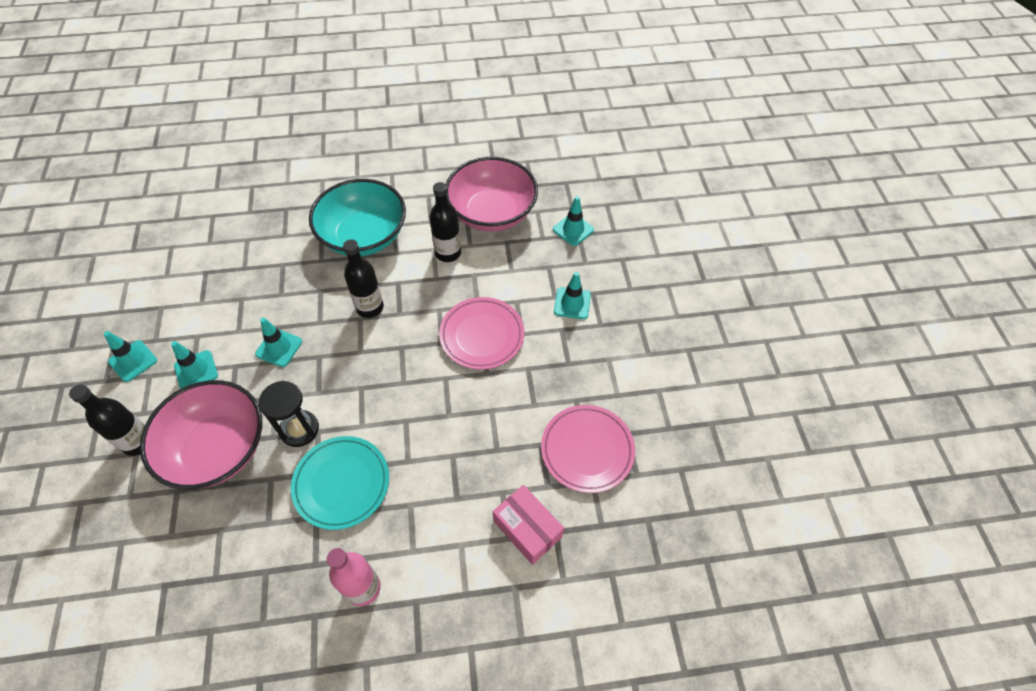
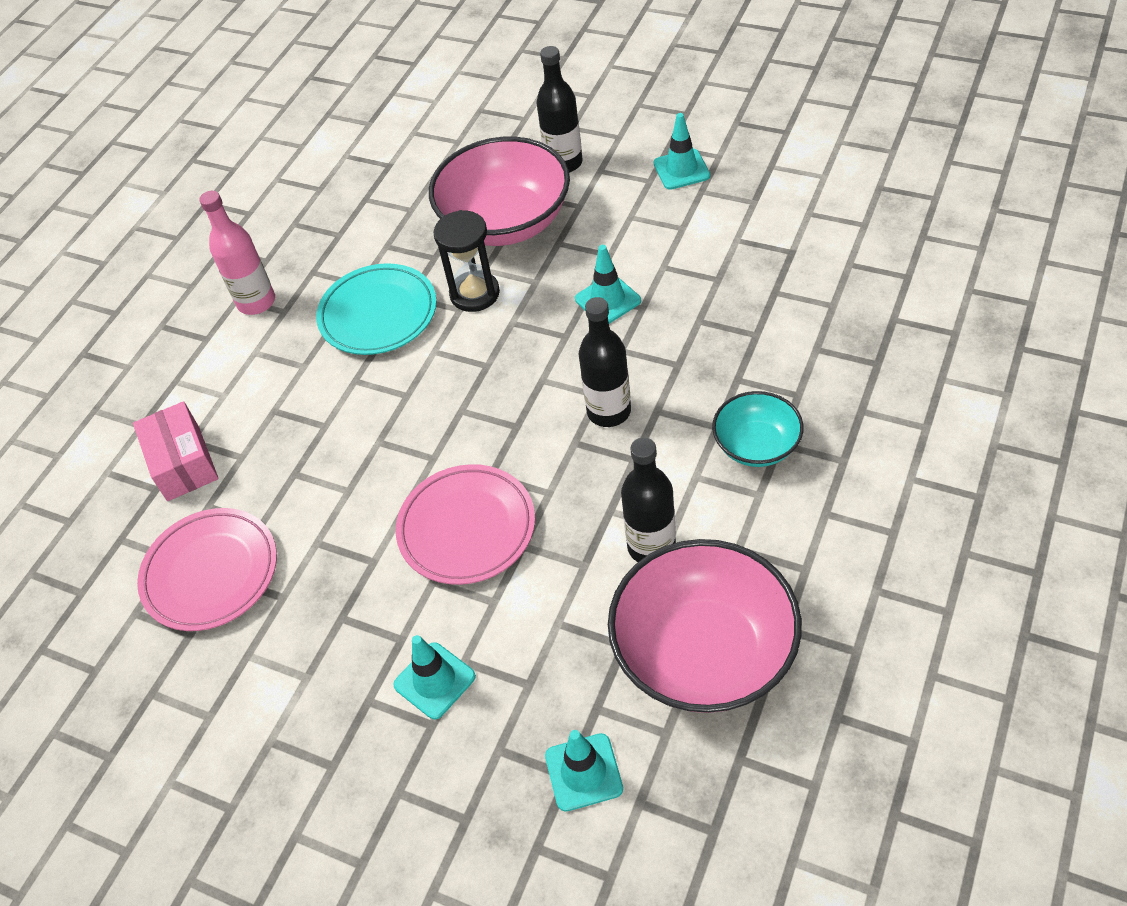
camera: 130 degrees right, 5 degrees down
turquoise traffic cone [171,341,218,389] -> none
turquoise bowl [309,179,406,257] -> turquoise bowl [712,391,804,467], size x0.54
pink box [493,485,564,565] -> pink box turned 75 degrees clockwise [133,401,219,501]

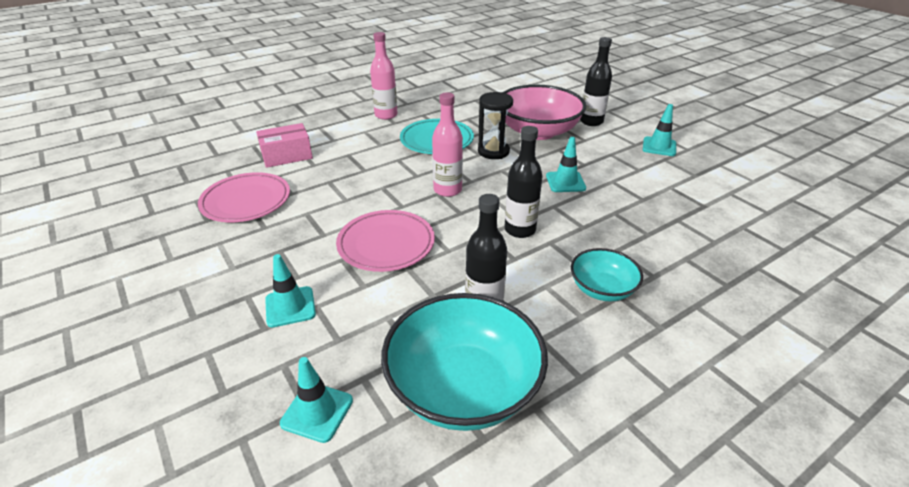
camera: 25 degrees right, 15 degrees down
pink box [133,401,219,501] -> pink box turned 60 degrees clockwise [256,123,313,168]
pink bowl [608,539,802,713] -> turquoise bowl [381,293,548,431]
none -> pink bottle [432,92,463,197]

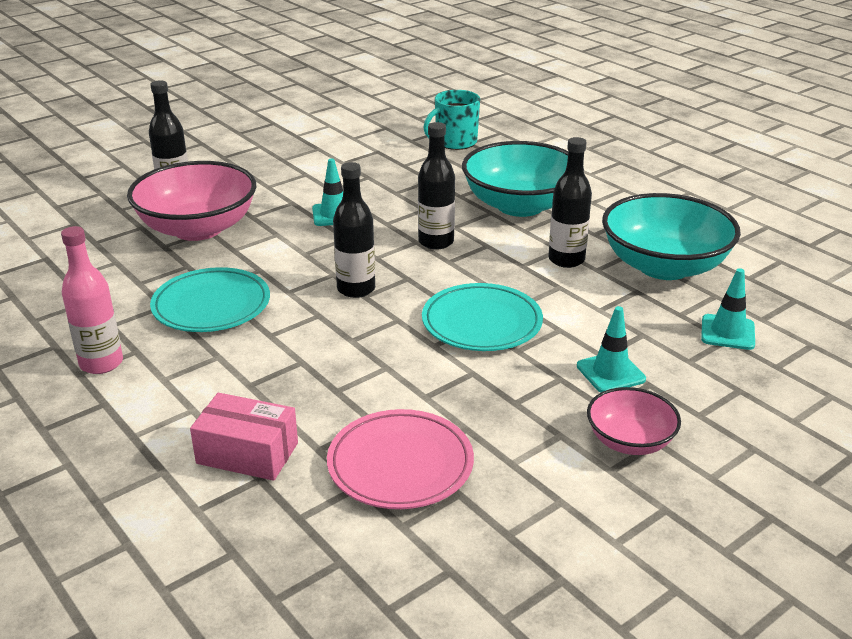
camera: 95 degrees left, 5 degrees down
pink box [256,123,313,168] -> pink box turned 45 degrees counterclockwise [190,393,298,481]
pink plate [336,210,435,272] -> turquoise plate [422,283,543,351]
pink bottle [432,92,463,197] -> black bottle [333,162,375,298]
black hourglass [478,92,513,159] -> none
turquoise bowl [571,248,643,301] -> turquoise bowl [462,141,584,217], size x1.86
turquoise traffic cone [643,104,676,156] -> none
none -> turquoise mug [423,90,480,150]
none -> pink bowl [587,387,681,455]

